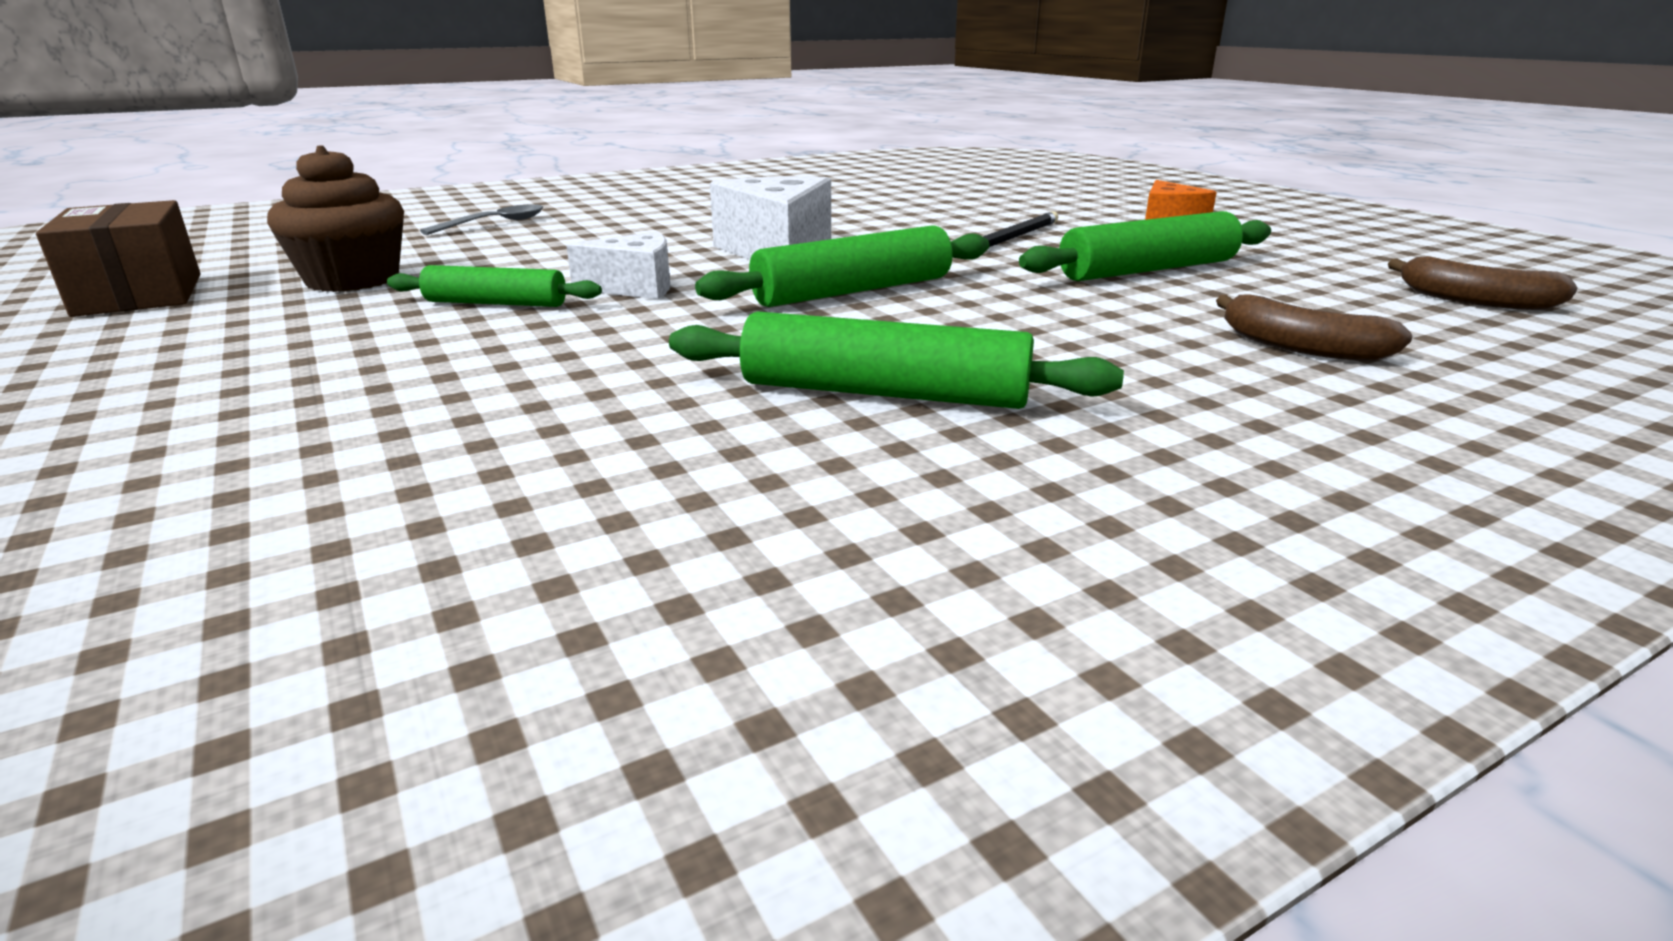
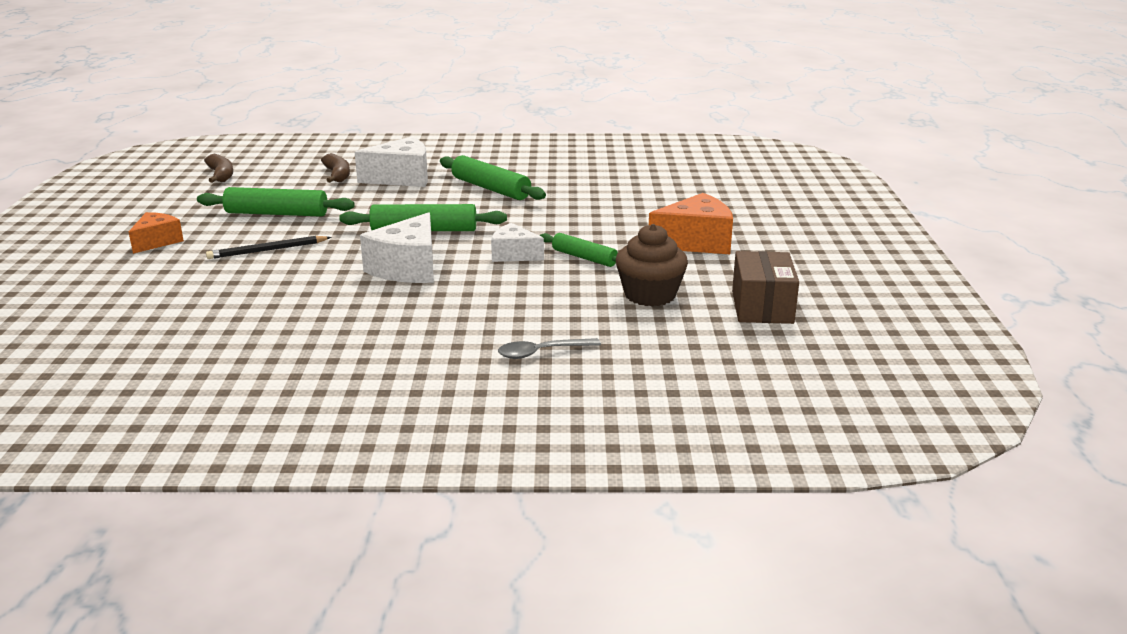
camera: 150 degrees left, 0 degrees up
none -> white cheese [355,136,428,187]
none -> orange cheese [649,193,733,254]

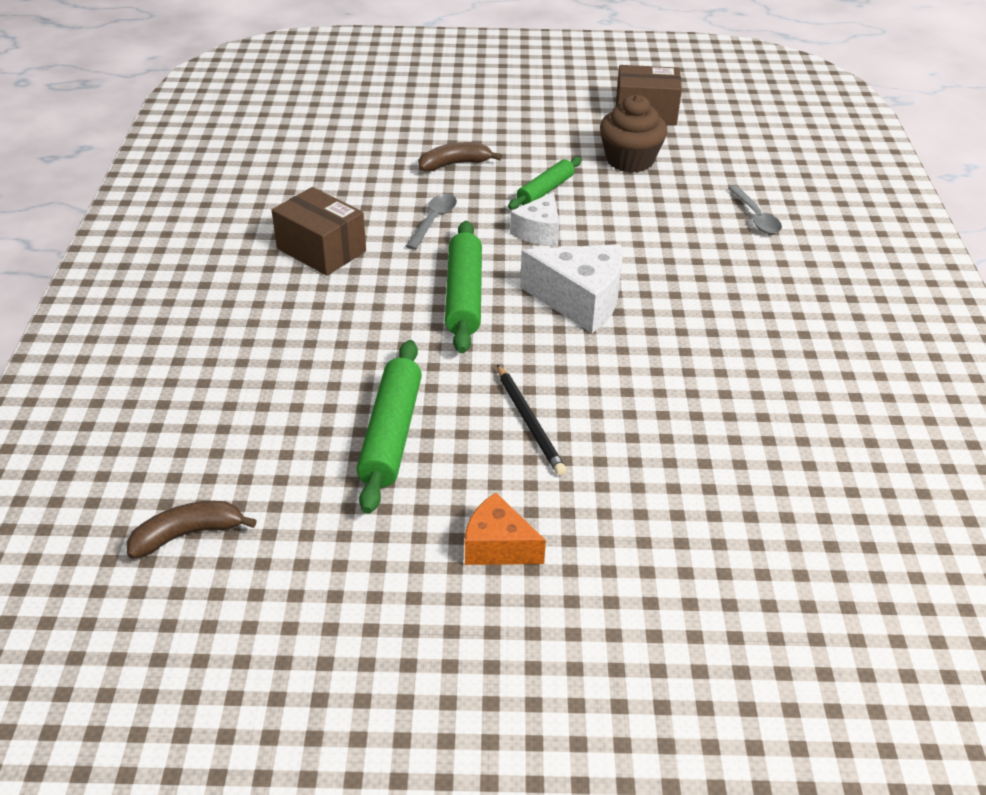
camera: 90 degrees left, 15 degrees up
brown banana [321,153,350,183] -> brown banana moved to [418,142,502,172]
white cheese [355,136,428,187] -> none
green rolling pin [440,155,546,200] -> brown box [272,187,366,276]
orange cheese [649,193,733,254] -> none
none -> grey spoon [406,194,457,250]

